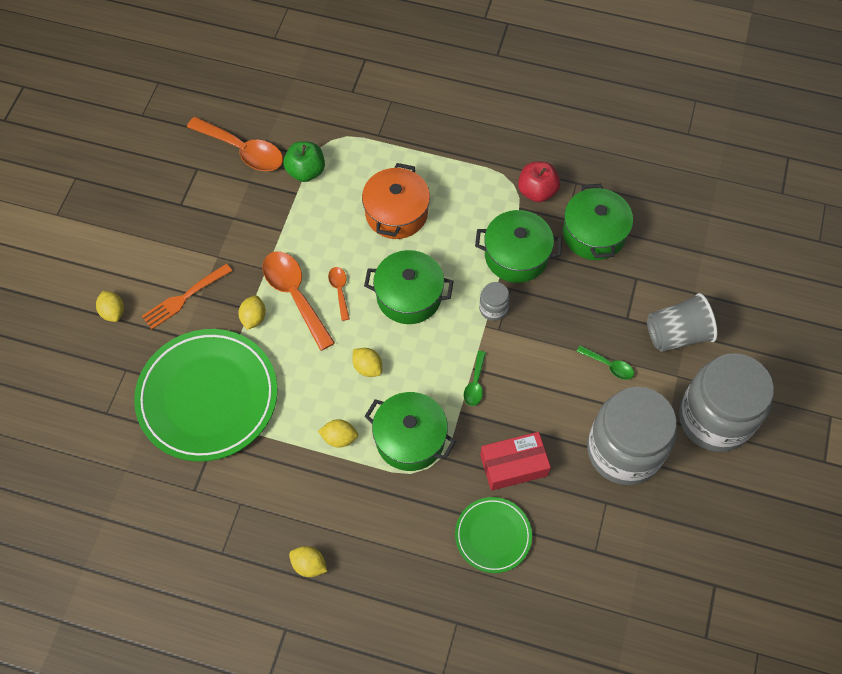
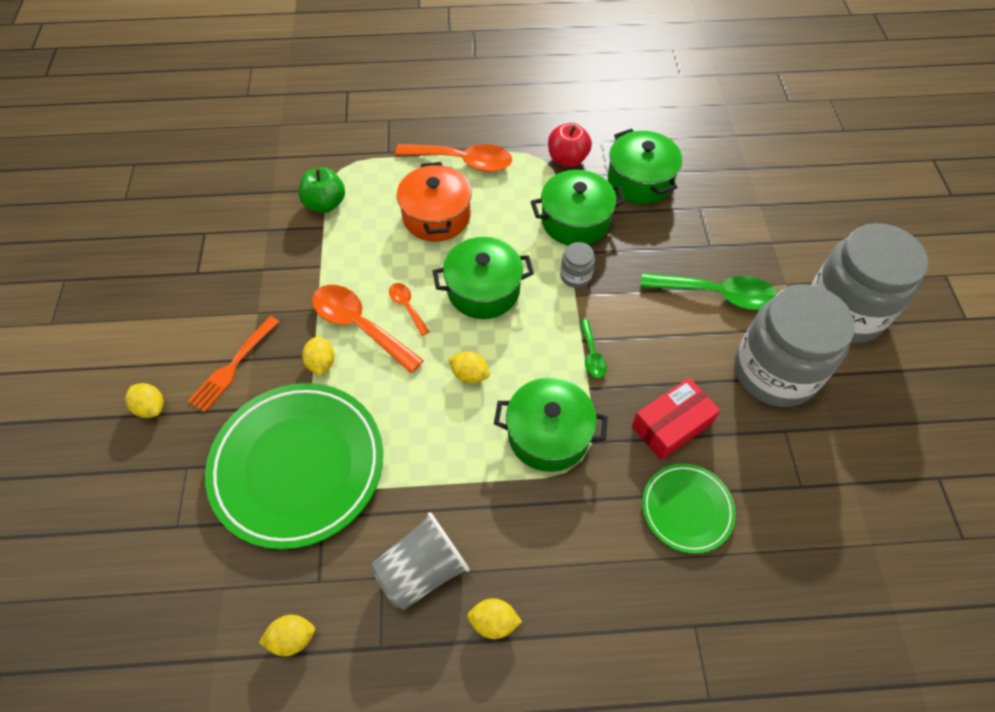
camera: 20 degrees left, 5 degrees down
orange spoon [187,117,283,171] -> orange spoon moved to [395,144,512,172]
yellow lemon [318,419,358,448] -> yellow lemon moved to [259,615,315,656]
green spoon [576,345,634,380] -> green spoon [641,273,777,310], size x2.00
grey cup [647,293,717,352] -> grey cup moved to [372,512,470,610]

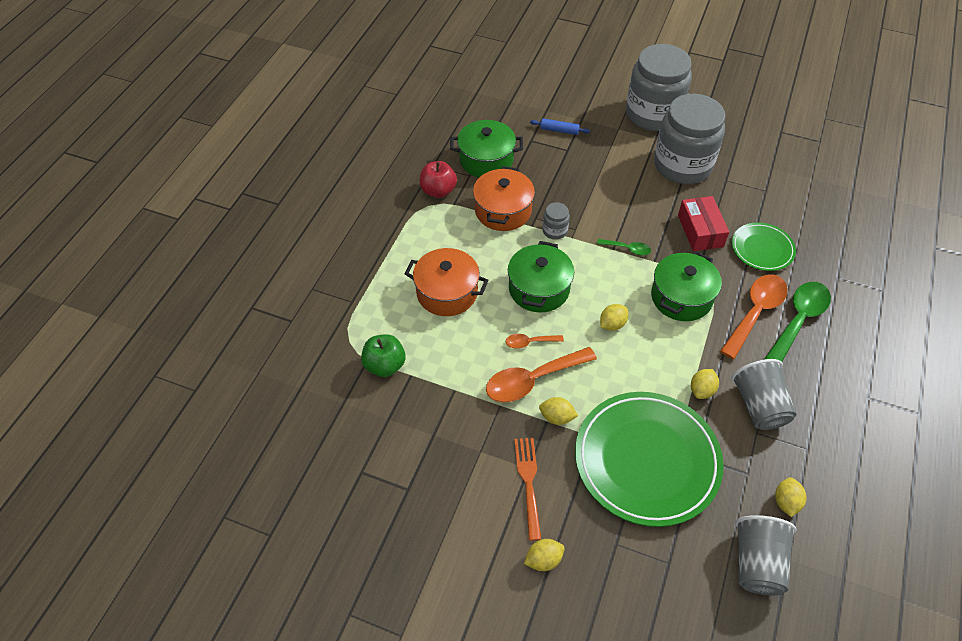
camera: 65 degrees left, 5 degrees down
orange fork [188,316,279,412] -> orange fork turned 150 degrees counterclockwise [514,438,541,541]
orange spoon [395,144,512,172] -> orange spoon moved to [720,274,788,359]
yellow lemon [467,598,522,639] -> yellow lemon moved to [691,369,719,399]
green pot [531,170,626,245] -> orange pot [473,166,535,231]
green spoon [641,273,777,310] -> green spoon moved to [764,282,831,362]
none -> blue rolling pin [530,118,590,135]
none -> grey cup [735,515,797,596]

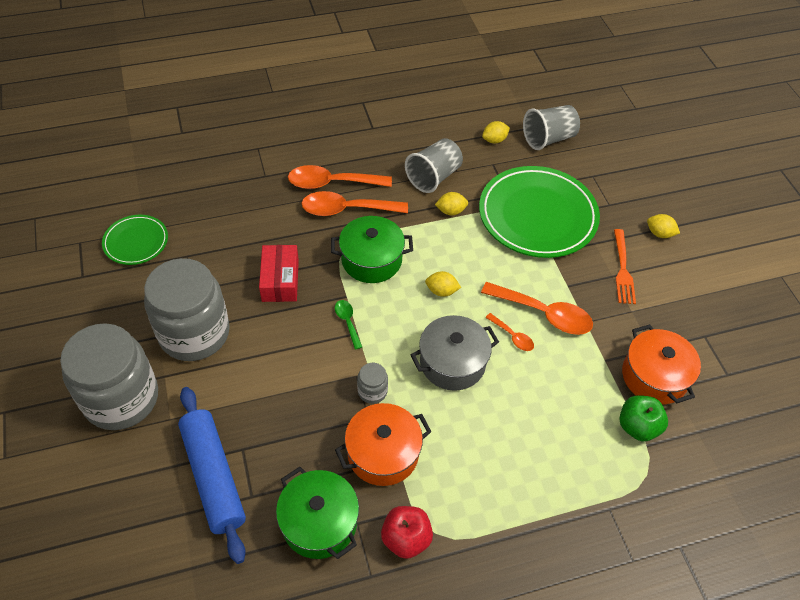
camera: 130 degrees left, 0 degrees up
orange pot [405,248,488,316] -> orange pot moved to [622,324,701,405]
green pot [508,241,574,312] -> grey pot [410,315,499,391]
orange fork [514,438,541,541] -> orange fork turned 45 degrees counterclockwise [614,229,636,304]
blue rolling pin [530,118,590,135] -> blue rolling pin [178,387,246,564], size x2.33
yellow lemon [539,397,578,425] -> none
red box [678,196,729,251] -> red box turned 45 degrees counterclockwise [259,245,299,302]
green plate [732,222,796,271] -> green plate moved to [102,215,168,265]
green spoon [764,282,831,362] -> orange spoon [288,165,392,189]

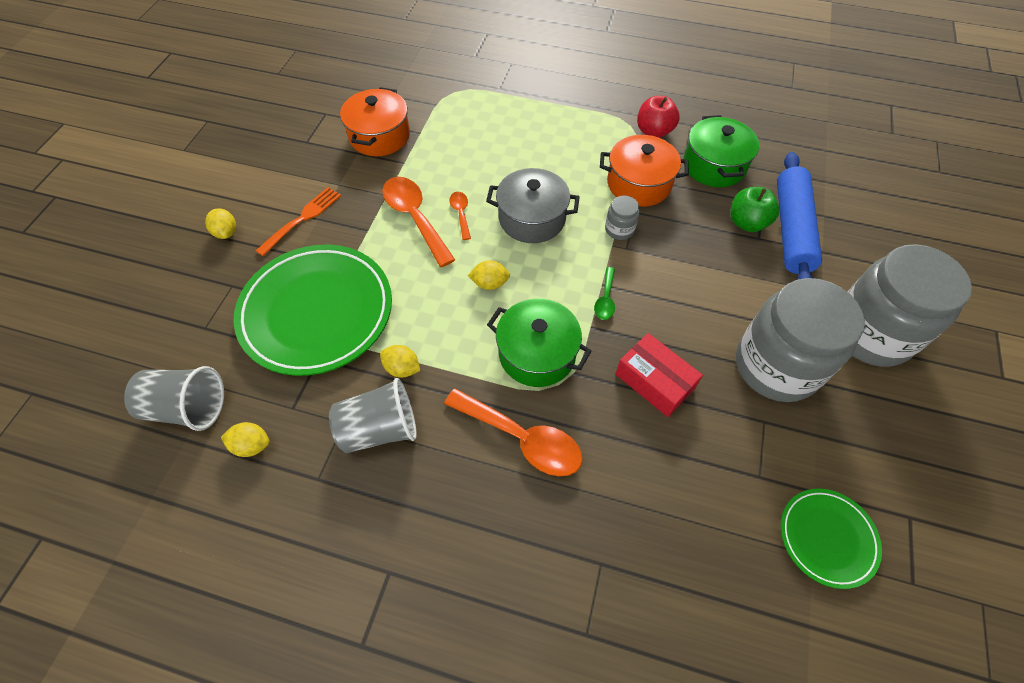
camera: 145 degrees left, 5 degrees up
red box [259,245,299,302] -> red box turned 75 degrees counterclockwise [616,333,703,417]
orange spoon [288,165,392,189] -> none
yellow lemon [425,271,461,297] -> yellow lemon turned 45 degrees counterclockwise [468,260,510,290]
green apple [620,395,668,441] -> green apple moved to [730,187,779,232]

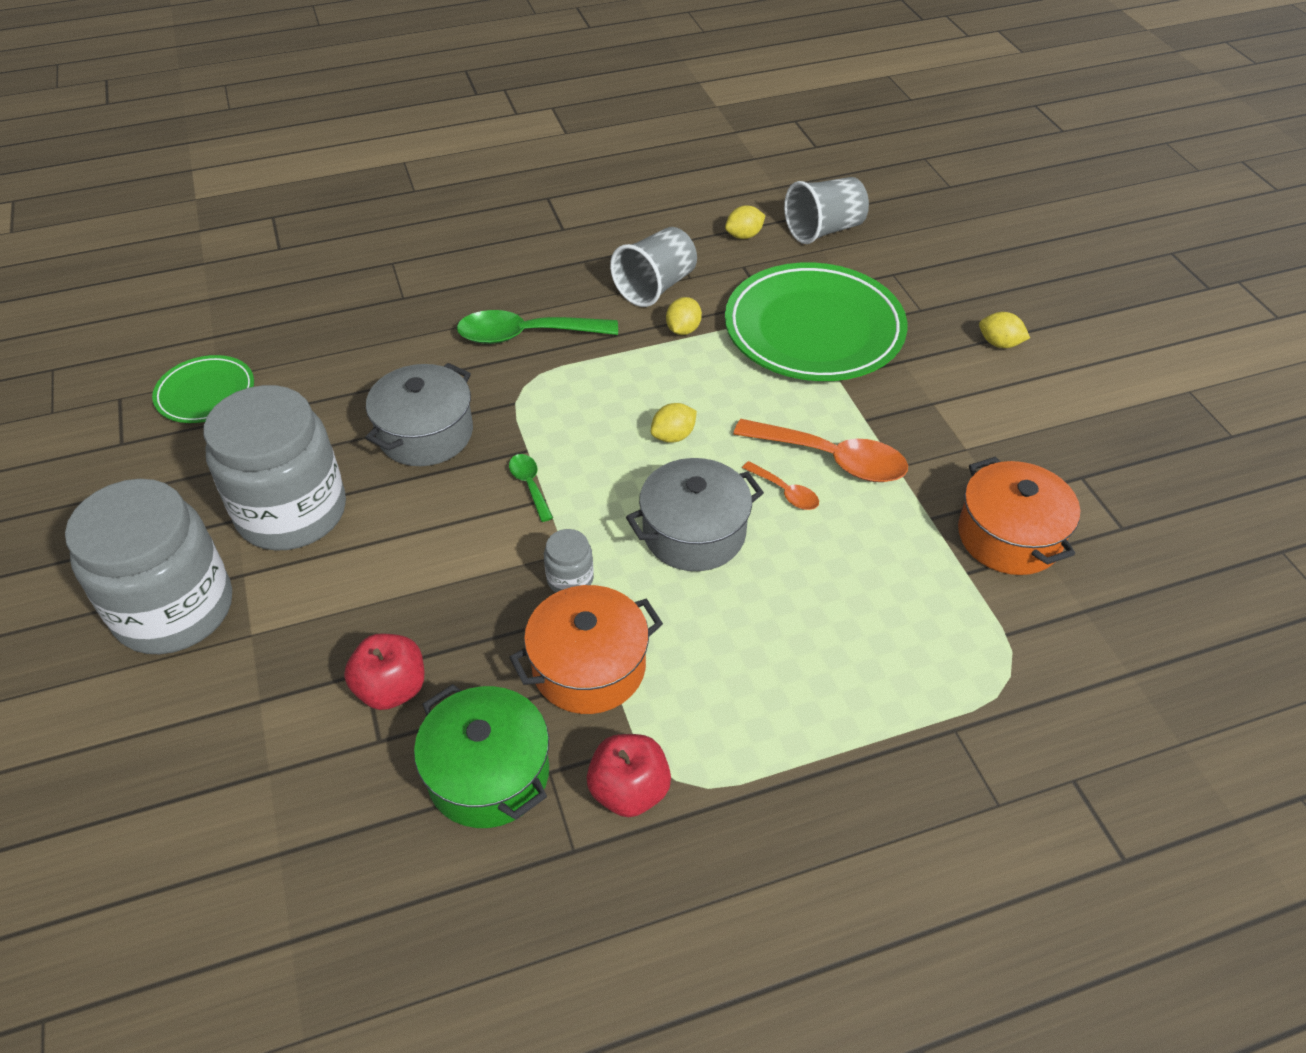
camera: 145 degrees right, 10 degrees down
orange fork [256,187,341,256] -> none
yellow lemon [380,345,420,377] -> yellow lemon turned 60 degrees counterclockwise [666,297,702,335]
orange spoon [444,388,583,476] -> green spoon [457,310,618,344]
green pot [487,299,591,387] -> none
red box [616,333,703,417] -> grey pot [365,363,473,466]
green apple [730,187,779,232] -> red apple [344,634,424,710]
blue rolling pin [777,152,822,280] -> none

